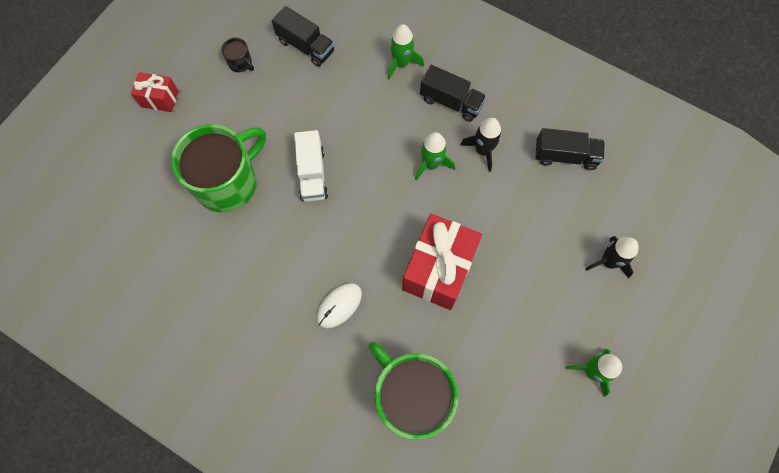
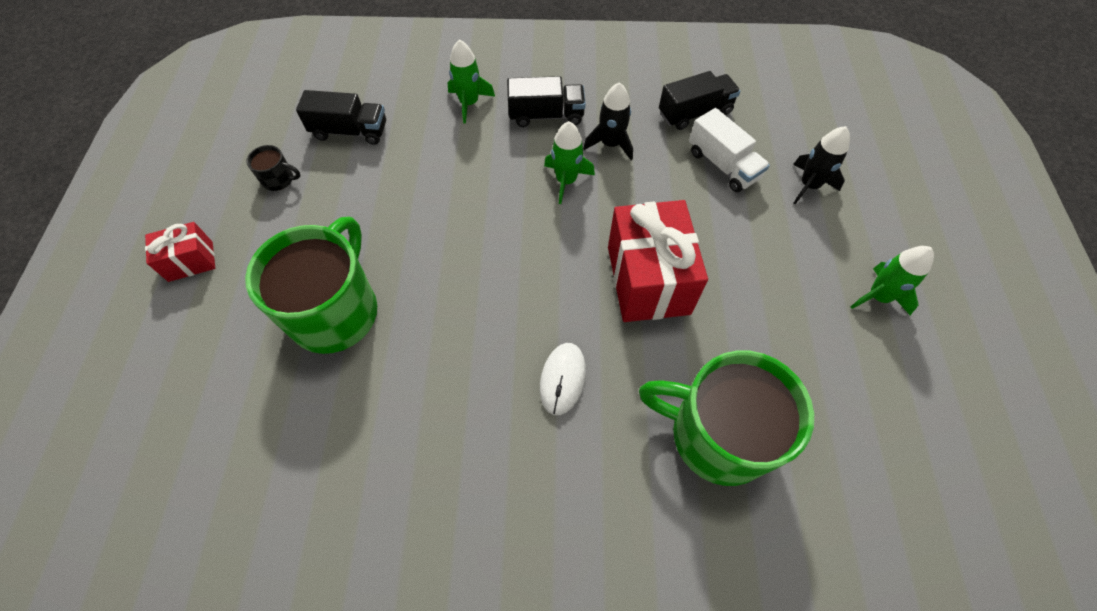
camera: 30 degrees left, 10 degrees down
white truck [294,130,328,202] -> white truck moved to [689,108,770,192]

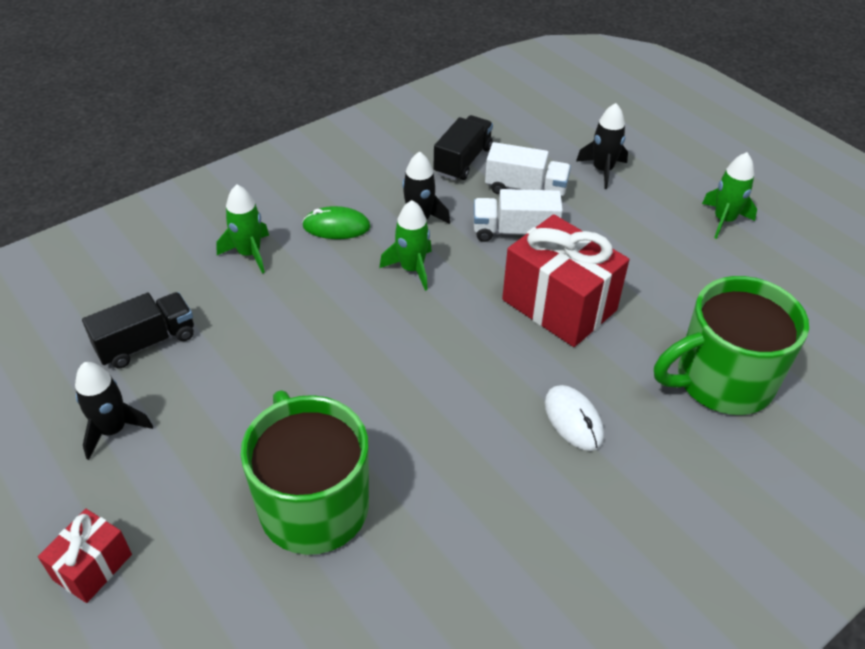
camera: 40 degrees left, 15 degrees down
black mug [246,145,301,191] -> black rocket [75,362,153,460]
black truck [507,76,586,127] -> green mouse [302,206,371,239]
none -> white truck [474,189,563,242]

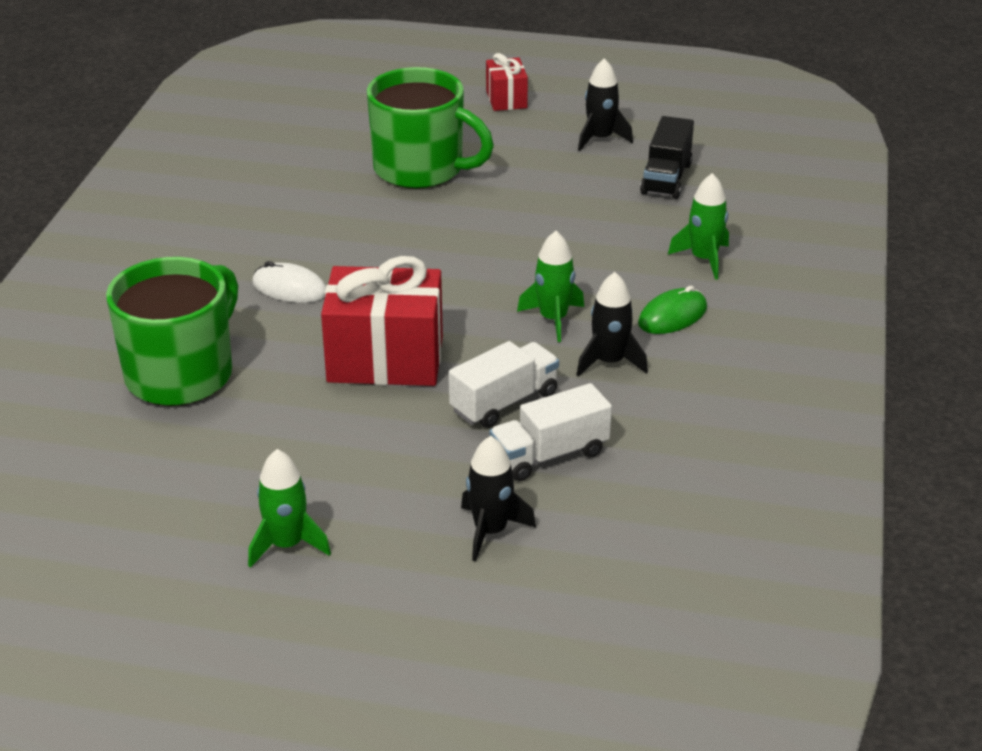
camera: 140 degrees right, 10 degrees down
black truck [433,115,493,180] -> none

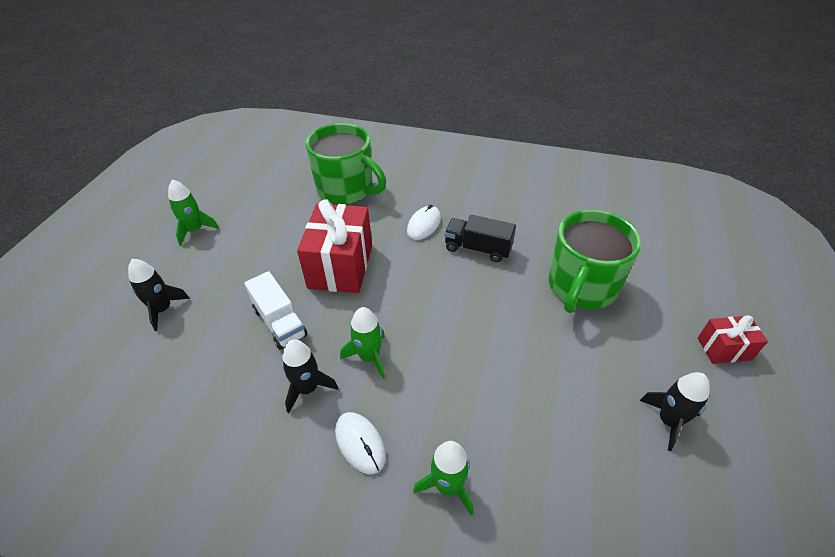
camera: 95 degrees right, 10 degrees up
white truck [489,383,612,481] -> none
green mouse [638,286,707,334] -> white mouse [335,412,386,474]
black truck [640,116,694,199] -> black truck moved to [444,215,516,262]

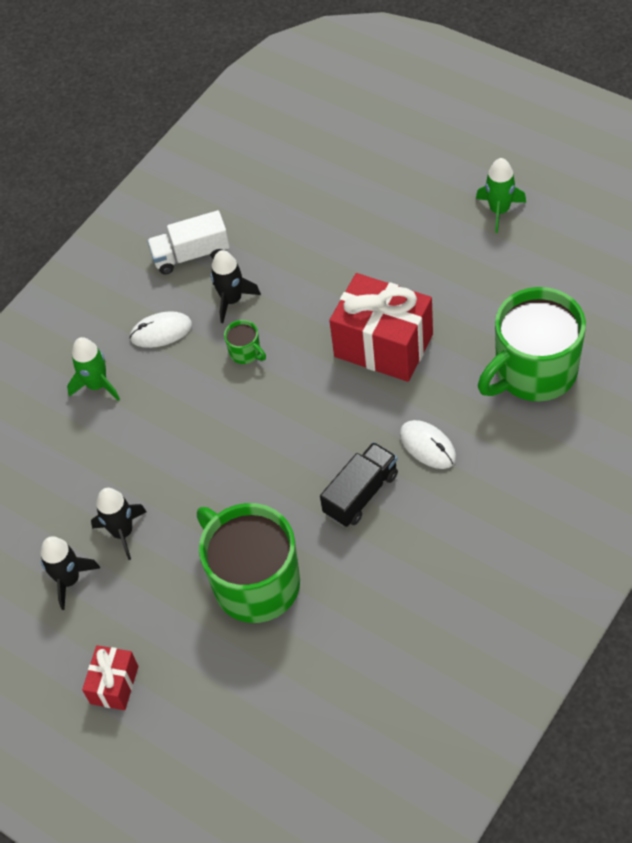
camera: 115 degrees right, 10 degrees up
black rocket [128,259,190,331] -> black rocket moved to [91,488,147,560]
white truck [244,271,308,350] -> white truck moved to [147,210,230,275]
green rocket [340,307,385,379] -> green mug [224,320,266,364]

